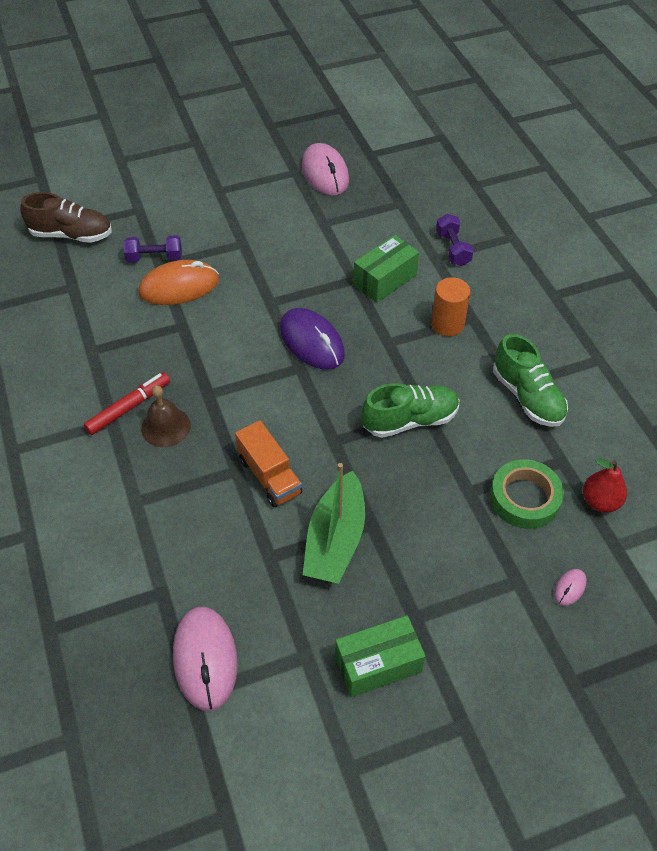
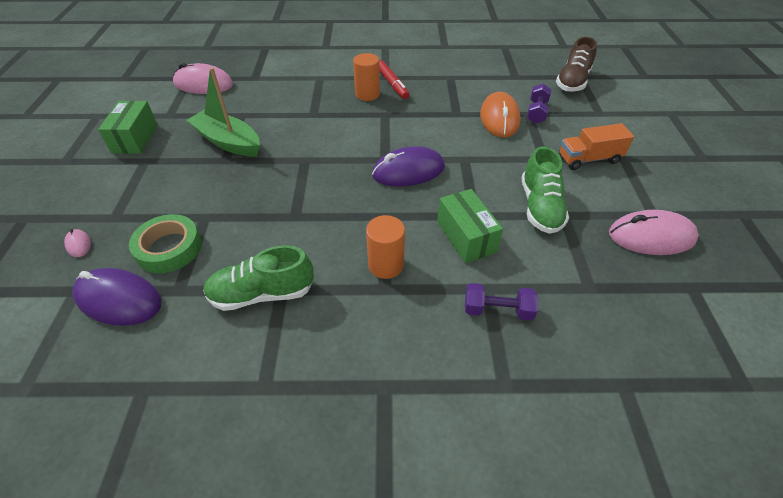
camera: 110 degrees right, 5 degrees down
brown bell [141,385,191,447] -> orange cylinder [353,53,380,101]
orange truck [235,420,302,507] -> orange truck moved to [559,123,634,170]
green shoe [361,383,459,438] -> green shoe moved to [521,146,569,234]
red pear [583,458,627,513] -> purple mouse [72,268,162,326]

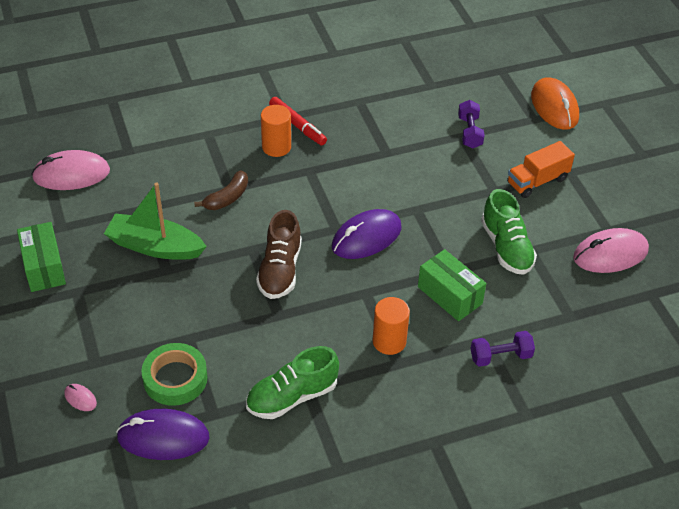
camera: 20 degrees left, 0 degrees up
orange mouse [480,92,521,138] -> orange mouse moved to [531,77,579,130]
brown shoe [556,37,597,92] -> brown shoe moved to [256,210,302,299]
none -> brown banana [194,170,248,210]

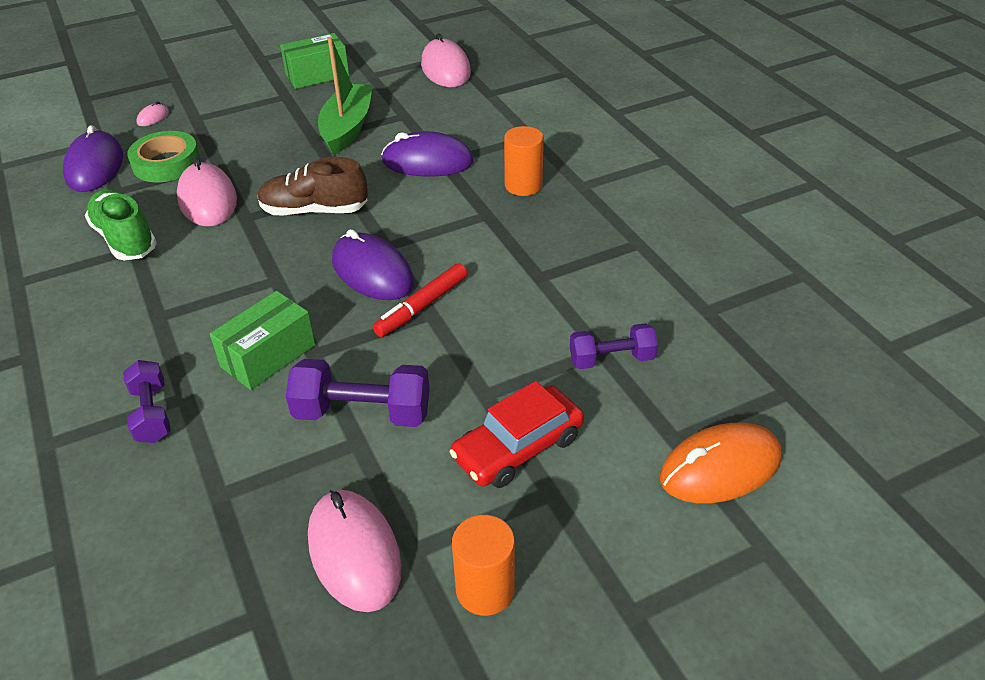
camera: 85 degrees right, 5 degrees down
brown banana [194,170,248,210] -> purple mouse [381,131,474,177]
red marker [269,97,327,145] -> red marker moved to [373,263,468,337]
orange cylinder [373,297,410,355] -> orange cylinder moved to [452,515,515,616]
green shoe [481,189,537,275] -> purple dumbbell [286,359,430,427]
orange truck [507,141,575,198] -> red car [450,381,584,488]
none -> pink mouse [177,157,237,227]

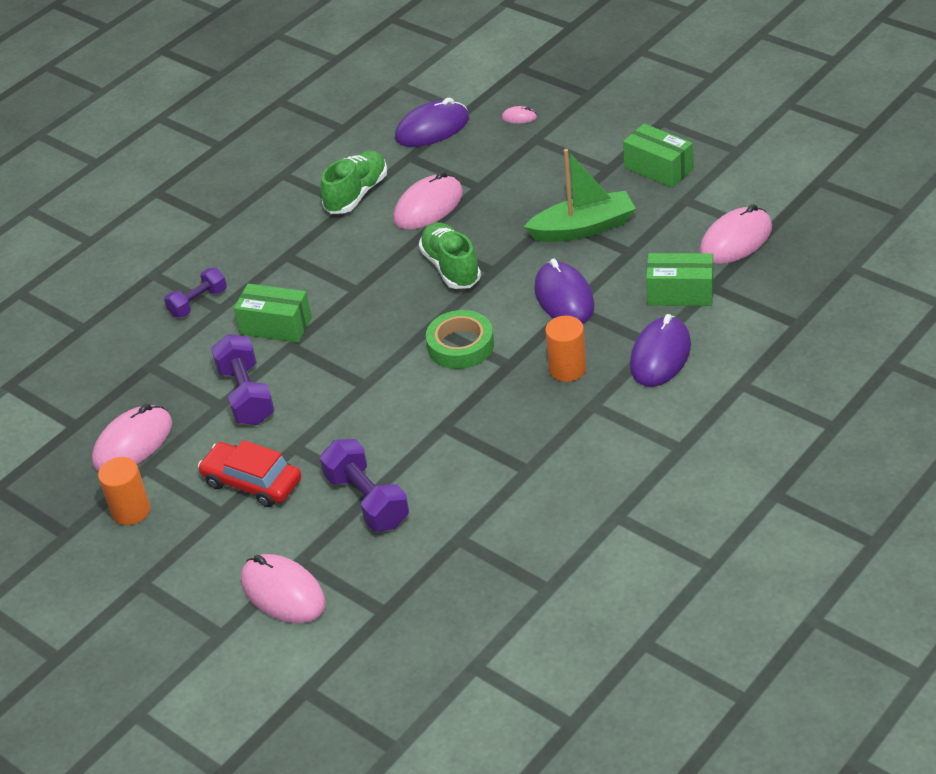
camera: 70 degrees right, 0 degrees up
green tape [127,131,200,182] -> green tape moved to [426,310,494,369]
brown shoe [257,157,368,215] -> green shoe [419,222,481,289]
purple mouse [332,229,414,300] -> purple mouse moved to [630,314,691,387]
red marker [373,263,468,337] -> none
purple dumbbell [570,323,658,369] -> purple dumbbell [320,439,409,531], size x1.53
orange mouse [660,423,782,503] -> pink mouse [241,554,326,623]
none -> green box [646,253,713,306]

